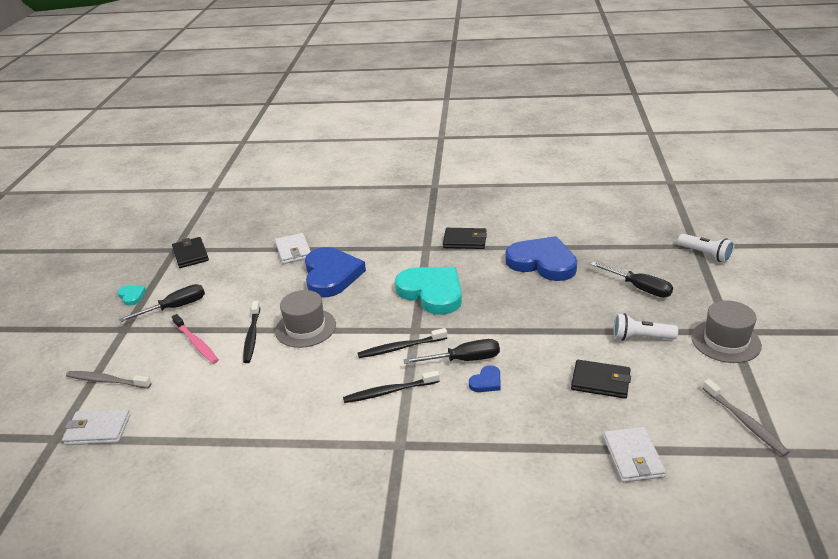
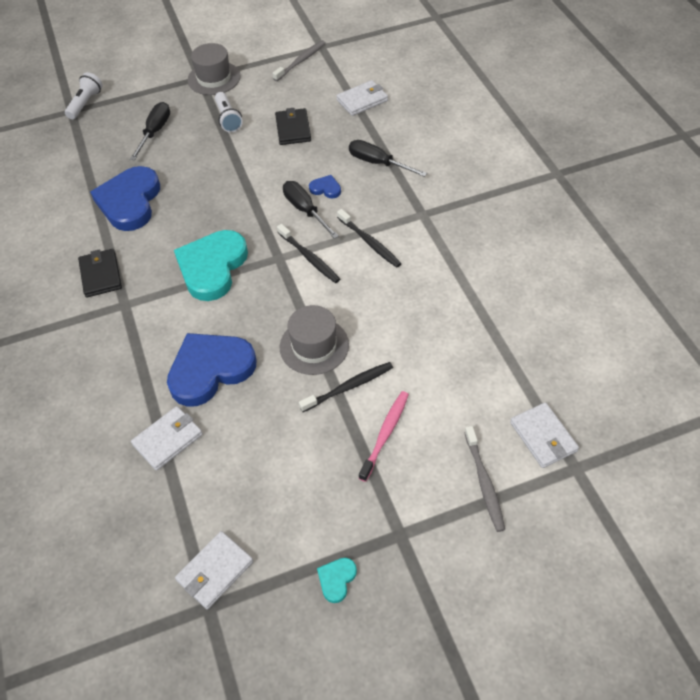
camera: 115 degrees left, 20 degrees up
black screwdriver [119,284,205,322] -> black screwdriver moved to [349,140,427,177]
black wallet [172,237,209,268] -> white wallet [175,531,253,610]

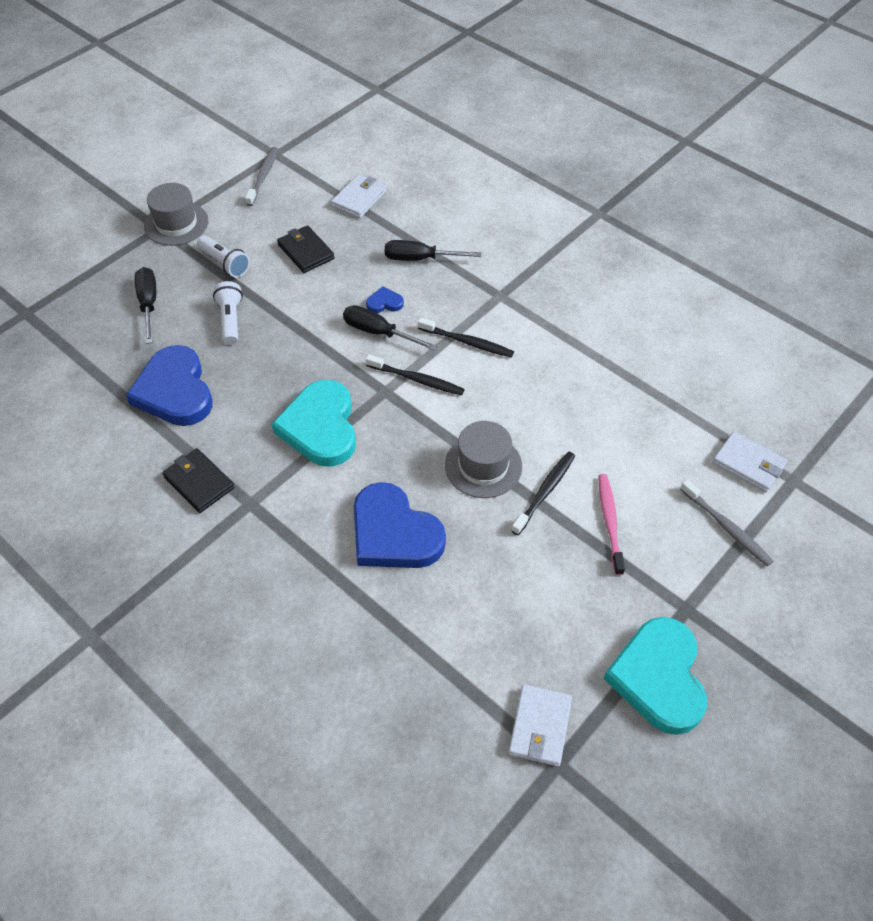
camera: 30 degrees left, 0 degrees up
white flashlight [65,72,103,119] -> white flashlight moved to [213,281,243,345]
white wallet [131,406,203,471] -> none
blue heart [167,333,256,406] -> blue heart turned 75 degrees counterclockwise [354,482,446,568]
turquoise heart [317,558,357,603] -> turquoise heart [603,617,707,735], size x2.37

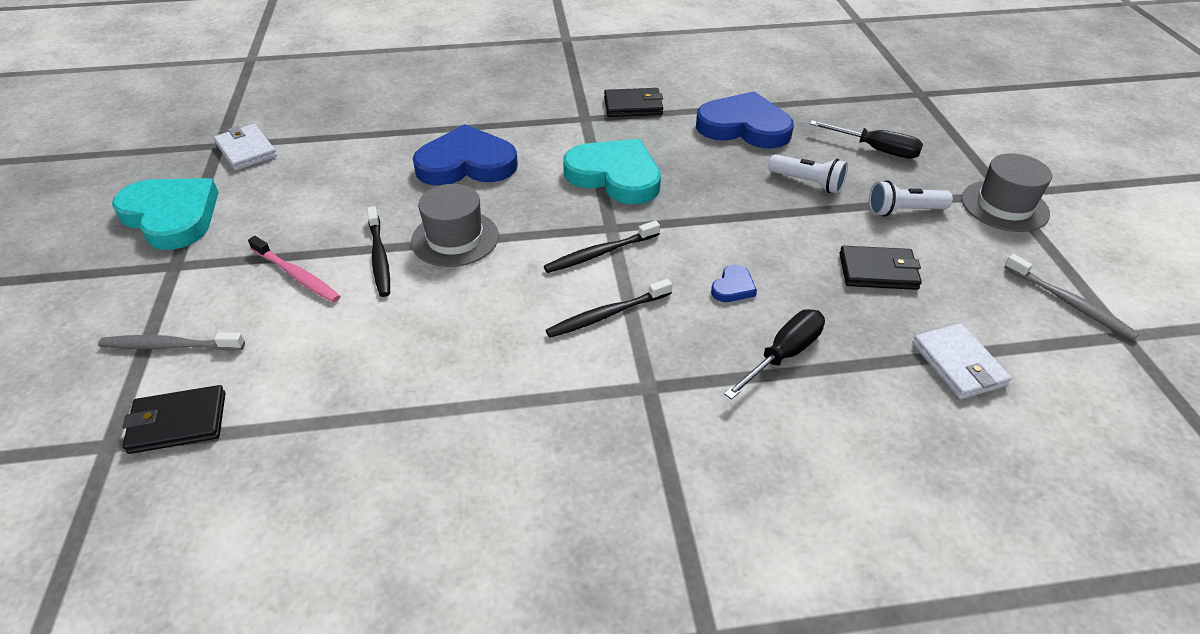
camera: 130 degrees right, 10 degrees down
black screwdriver [343,305,437,350] -> none
white wallet [712,431,788,493] -> black wallet [123,385,225,454]

